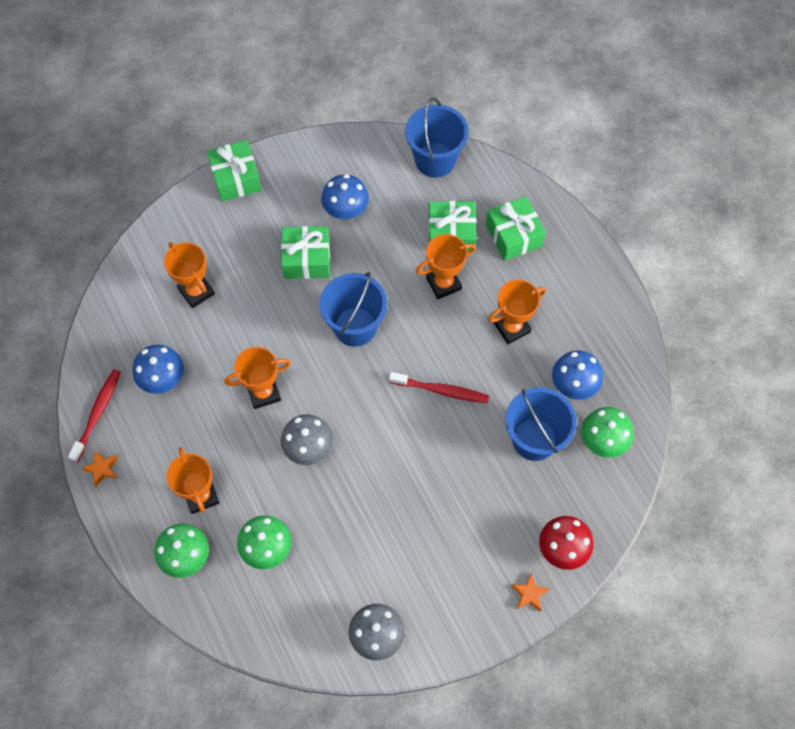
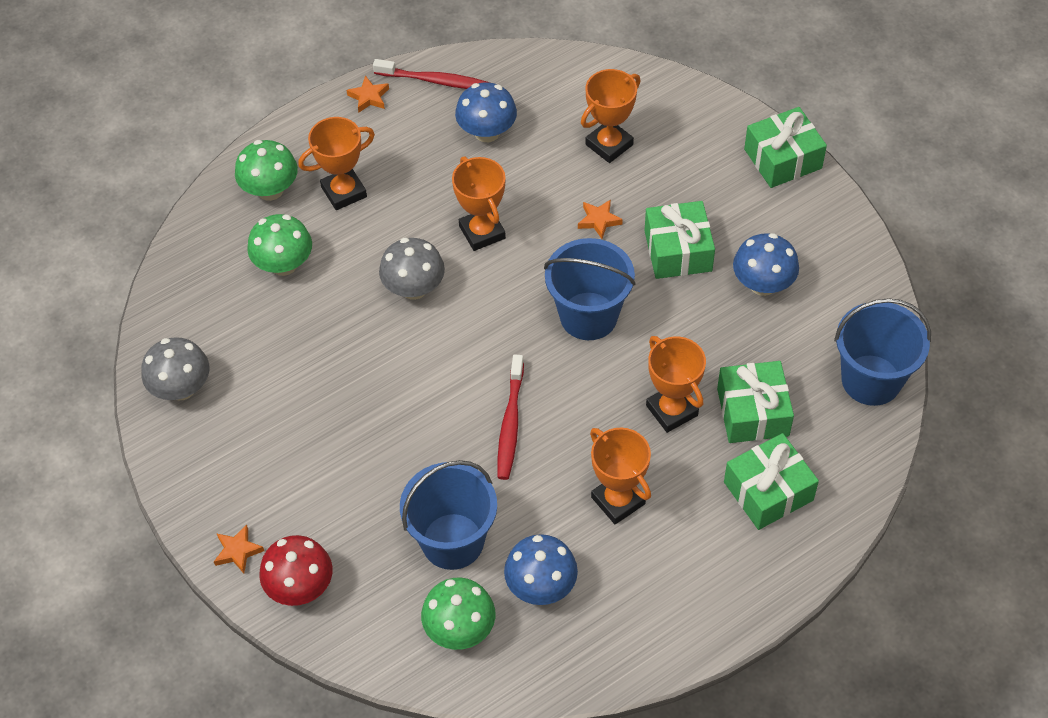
camera: 85 degrees right, 10 degrees down
none -> orange star [578,199,623,239]

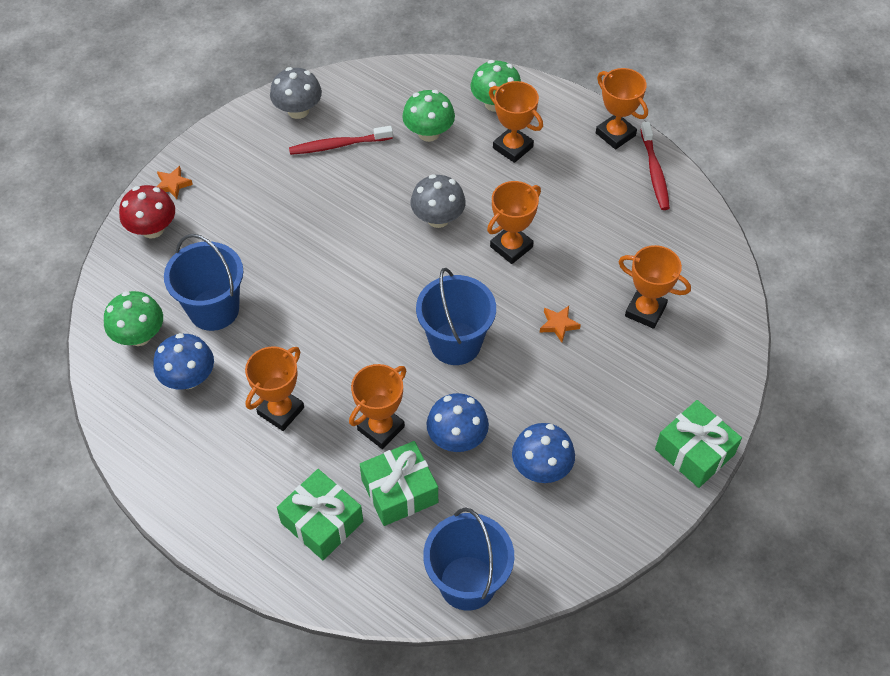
camera: 70 degrees right, 0 degrees up
orange star [347,75,389,112] -> orange trophy [596,68,648,149]
blue mushroom [455,82,517,142] -> blue mushroom moved to [427,393,489,452]
red toothbrush [497,354,524,480] -> red toothbrush moved to [289,126,393,155]
green gift [644,201,715,279] -> none

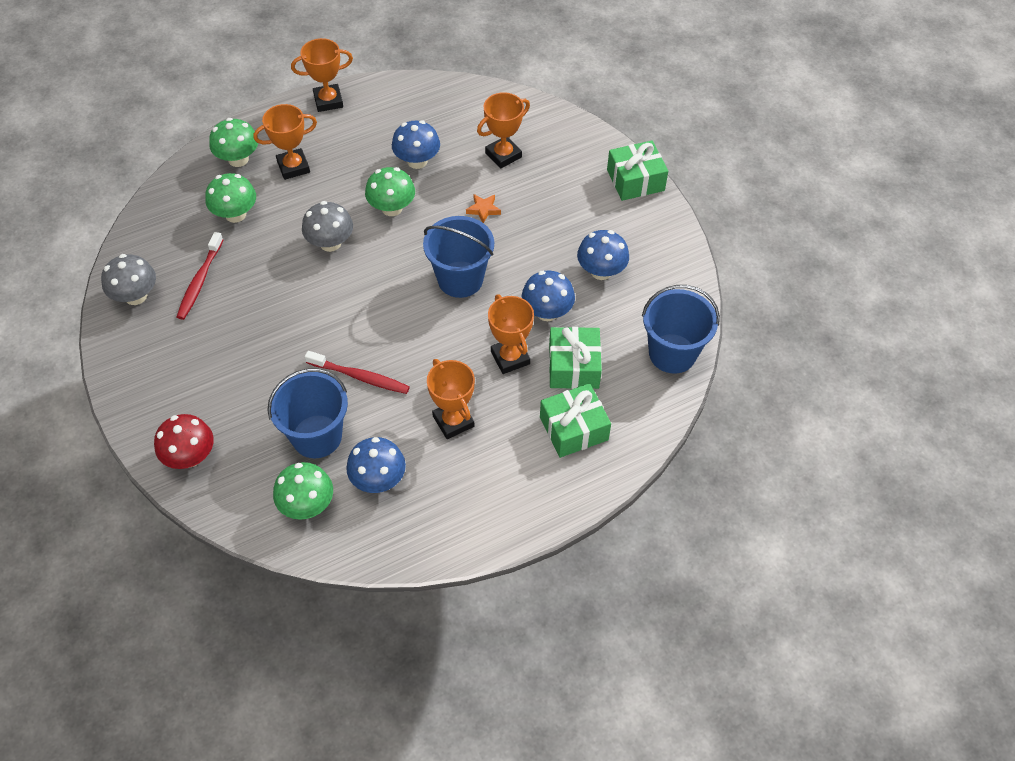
camera: 65 degrees left, 0 degrees up
orange star [157,166,193,199] -> none
orange trophy [487,181,541,264] -> green mushroom [365,167,415,216]
red toothbrush [640,122,670,210] -> red toothbrush moved to [305,351,410,394]
none -> blue mushroom [392,120,440,169]

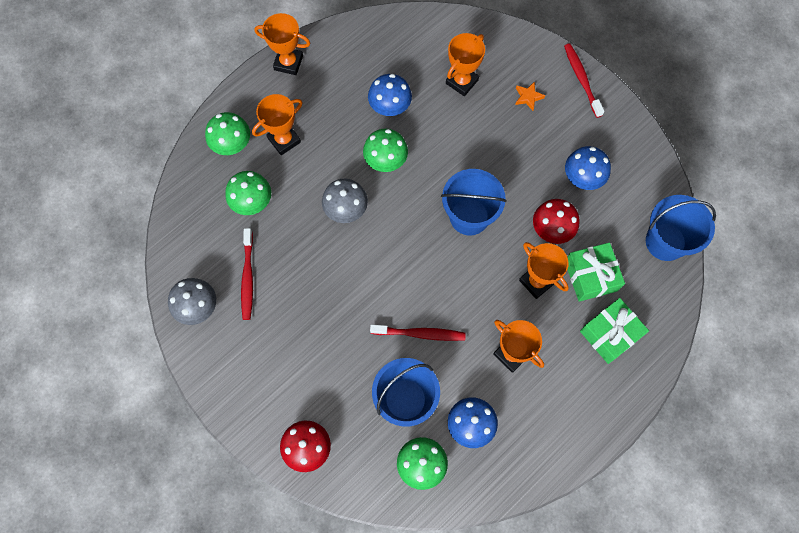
camera: 15 degrees left, 15 degrees up
orange trophy [291,38,353,112] -> orange trophy turned 45 degrees clockwise [254,13,310,75]
orange star [466,194,501,223] -> orange star moved to [515,81,545,111]
blue mushroom [522,270,575,321] -> red mushroom [533,199,580,244]
green gift [607,141,668,201] -> red toothbrush [564,43,604,118]

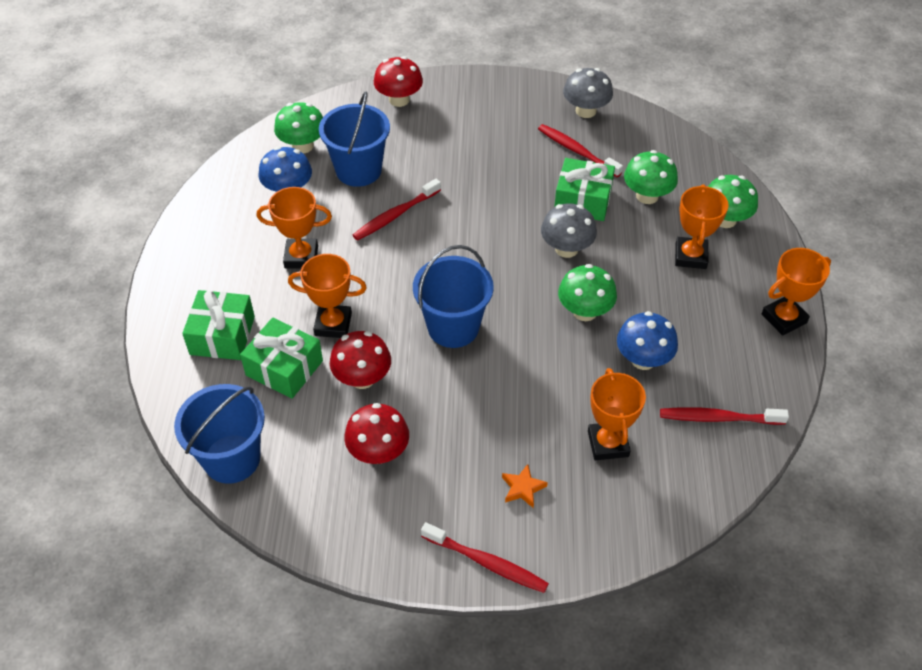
camera: 135 degrees right, 20 degrees down
blue mushroom [565,146,611,190] -> red mushroom [344,403,409,464]
none -> green gift [554,158,615,221]
none -> red toothbrush [660,407,789,425]

